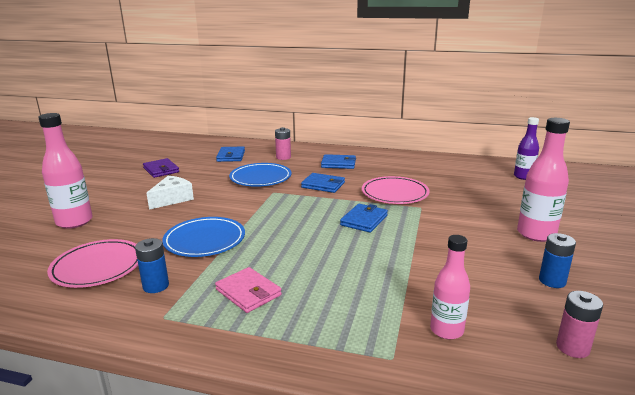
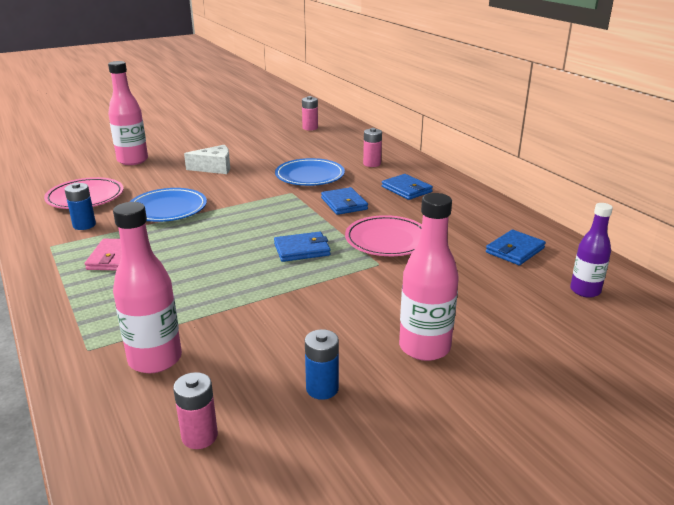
camera: 45 degrees right, 5 degrees up
purple wallet [143,158,179,178] -> none
blue wallet [216,147,245,162] -> blue wallet moved to [486,230,546,265]
pink bottle [430,235,470,339] -> pink bottle [113,202,182,373], size x1.52
none -> pink battery [302,96,318,131]

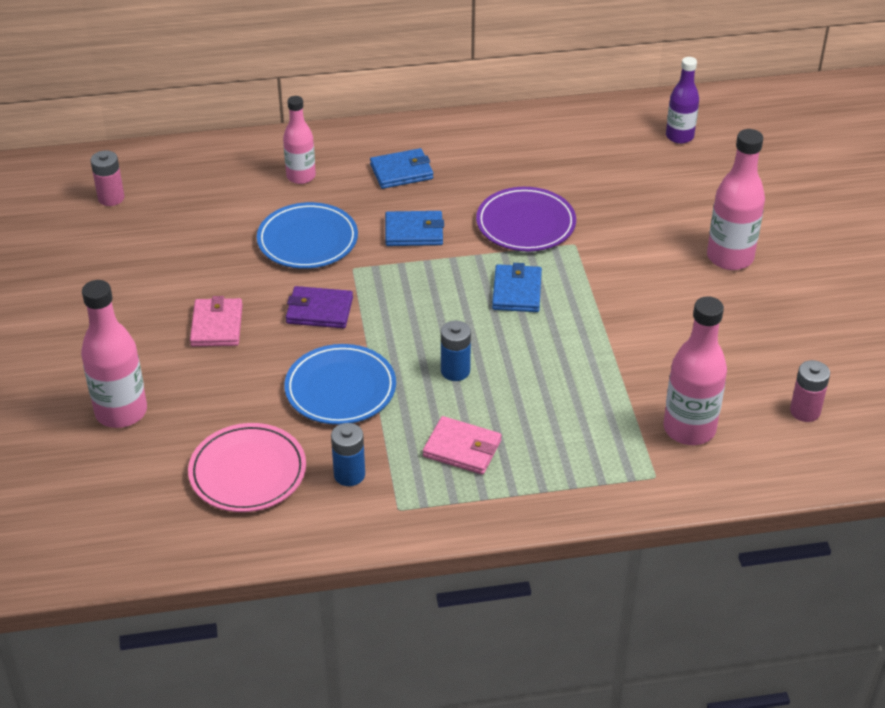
camera: 70 degrees left, 15 degrees up
white cheese [184,145,230,174] -> pink wallet [190,296,243,347]
blue battery [305,329,339,400] -> blue battery moved to [441,320,471,381]
pink plate [345,215,422,256] -> purple plate [476,187,576,251]
pink battery [363,128,382,167] -> pink bottle [283,96,316,184]
blue wallet [486,230,546,265] -> none
none -> purple wallet [286,286,353,328]

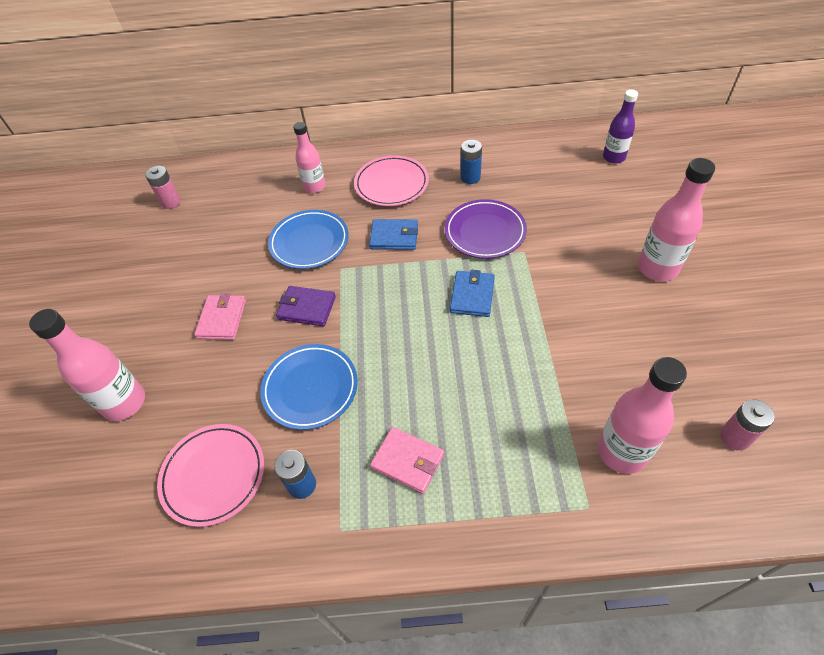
camera: 10 degrees right, 10 degrees up
blue wallet [370,148,433,189] -> pink plate [354,155,429,206]
blue battery [441,320,471,381] -> blue battery moved to [461,140,482,184]

